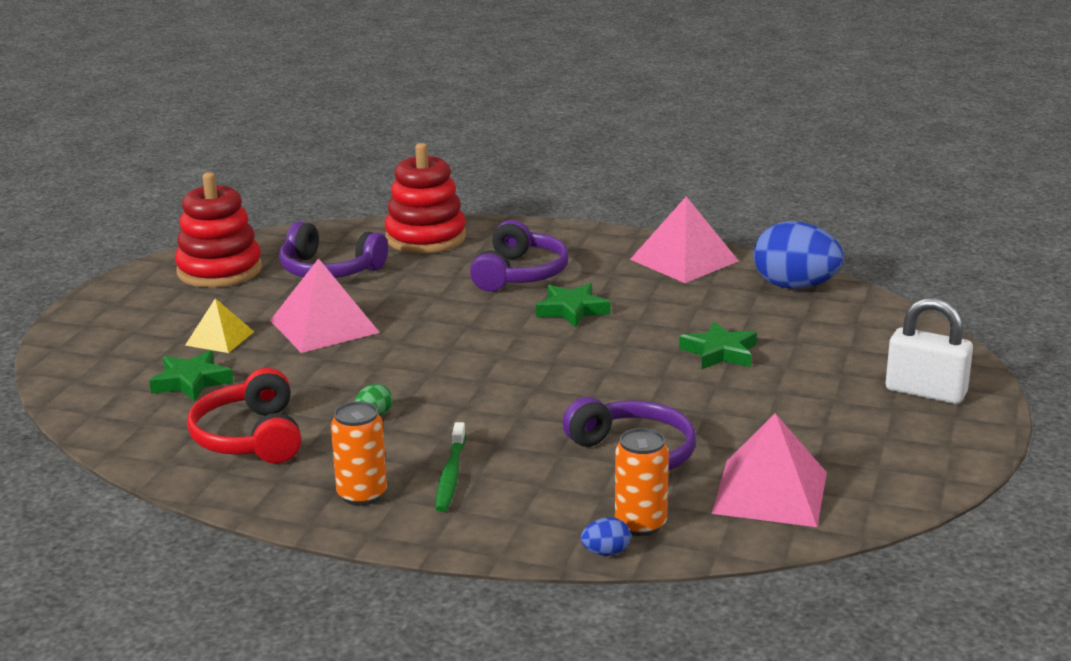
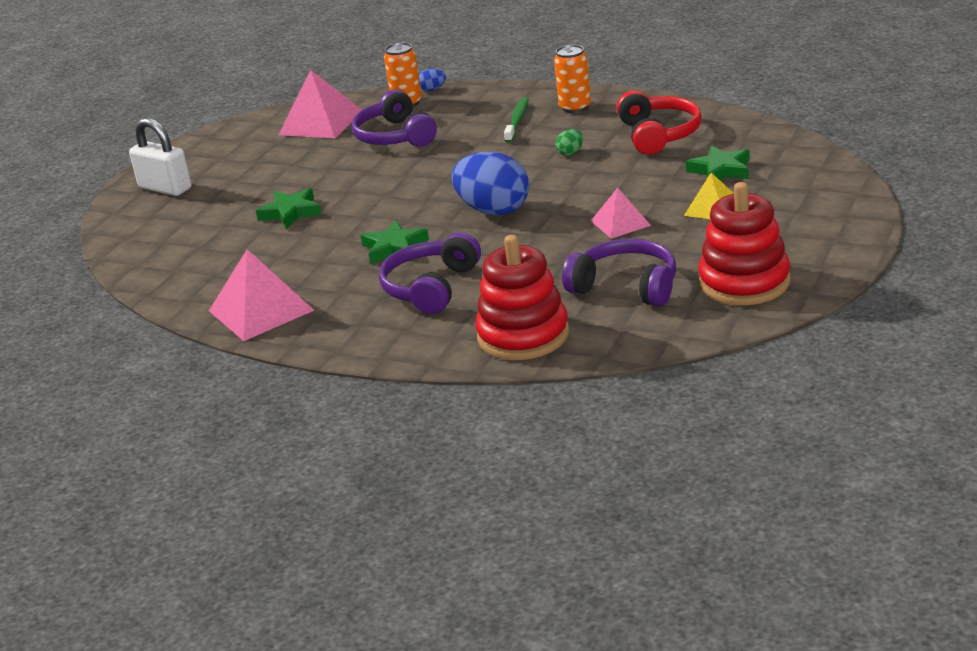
camera: 170 degrees left, 5 degrees up
pink pyramid [270,258,380,353] -> pink pyramid [591,188,651,239], size x0.59
blue egg [753,221,844,289] -> blue egg moved to [452,152,529,215]

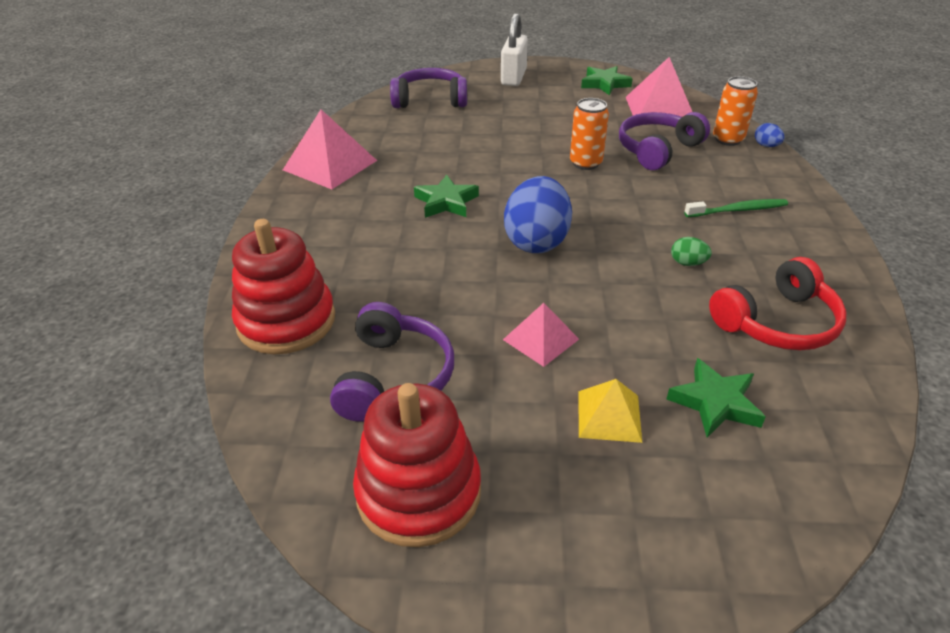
camera: 65 degrees right, 10 degrees up
green star [256,188,321,229] -> green star moved to [581,66,633,95]
purple headphones [379,232,481,314] -> purple headphones moved to [390,68,467,108]
orange can [554,45,591,113] -> orange can moved to [570,98,609,170]

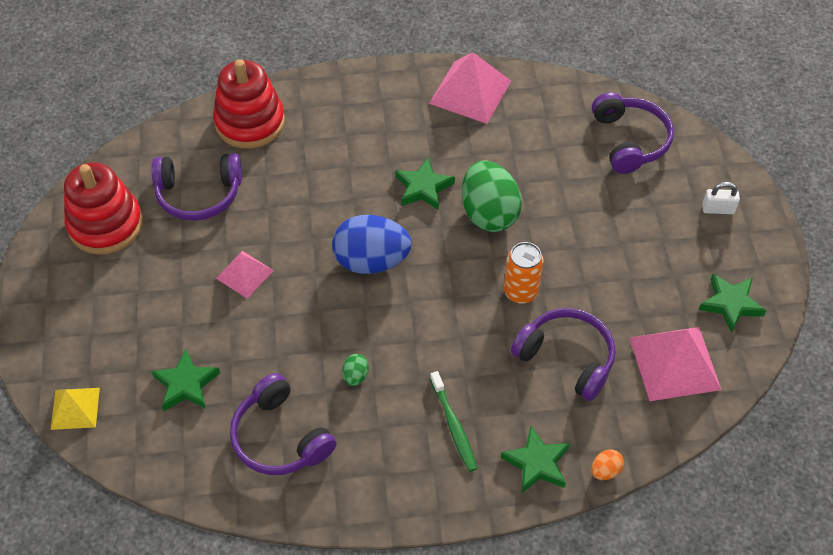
camera: 80 degrees right, 15 degrees up
white padlock [501,13,528,86] -> white padlock [702,182,740,214], size x0.56
yellow pyramid [578,379,642,443] -> yellow pyramid moved to [51,388,100,430]
red headphones [709,257,847,350] -> purple headphones [230,373,337,475]
orange can [713,76,758,146] -> none
blue egg [755,123,785,147] -> orange egg [592,449,624,480]
none -> green egg [462,160,522,232]
none -> green star [501,426,570,493]

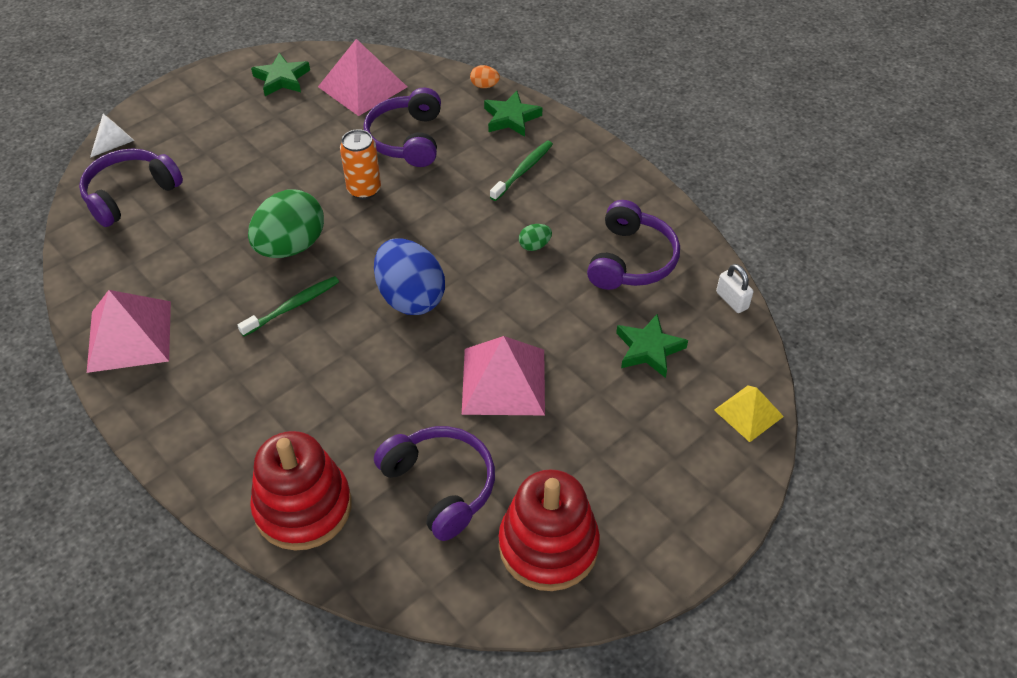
camera: 125 degrees left, 5 degrees down
pink pyramid [216,251,274,299] -> pink pyramid [462,336,545,415], size x1.70
green star [395,158,455,210] -> green toothbrush [238,276,339,336]
white padlock [702,182,740,214] -> white padlock moved to [716,264,753,313]
none -> white cone [90,114,134,158]

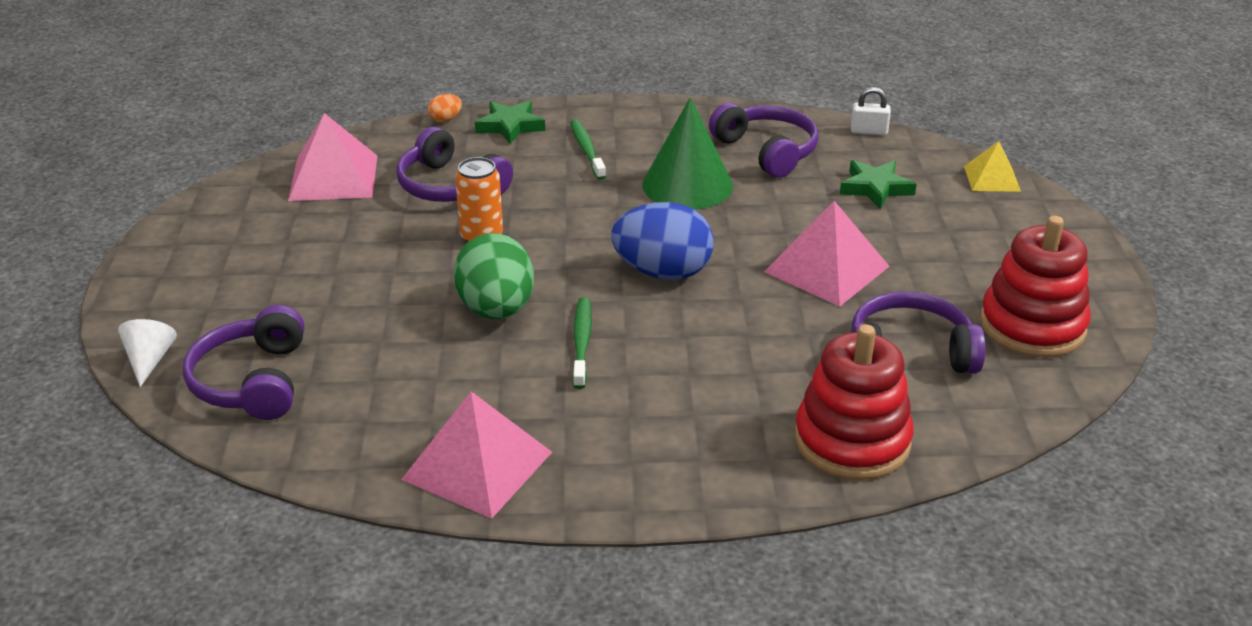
camera: 50 degrees left, 15 degrees down
green star [251,53,310,96] -> none
green egg [519,224,552,251] -> green cone [642,97,733,210]

